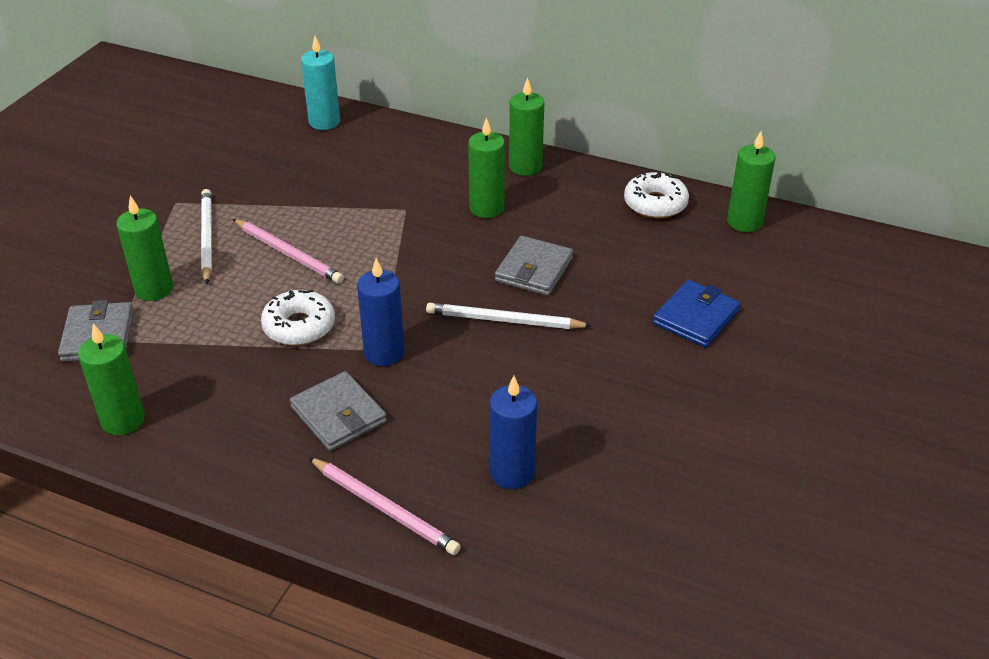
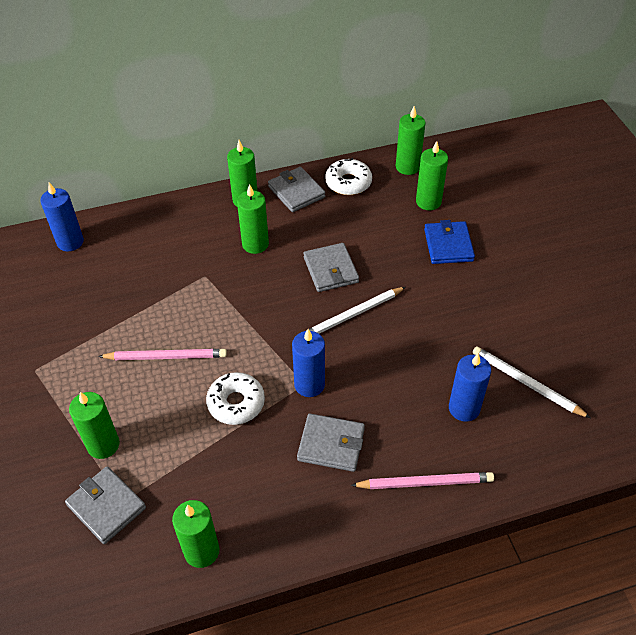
camera: 40 degrees left, 10 degrees up
white pencil [201,189,212,284] -> white pencil moved to [473,346,591,418]
turquoise candle [301,36,340,130] -> blue candle [40,183,84,252]
none -> grey wallet [268,167,325,212]
none -> green candle [416,141,448,210]

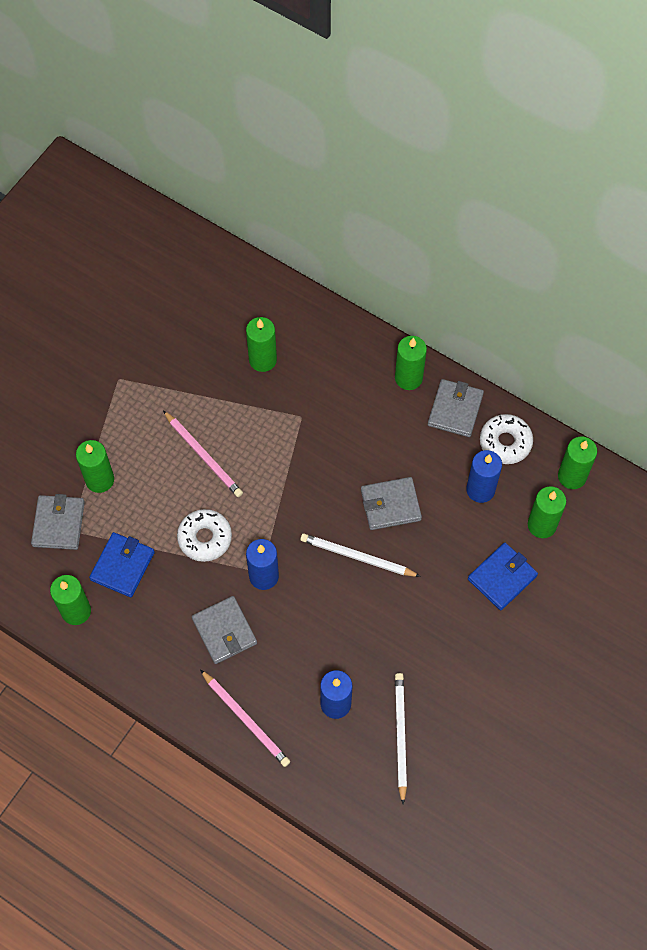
camera: 50 degrees right, 15 degrees up
blue candle [40,183,84,252] -> blue candle moved to [466,450,502,503]
green candle [237,184,269,254] -> green candle moved to [246,317,277,372]
grey wallet [303,243,359,292] -> grey wallet turned 45 degrees clockwise [361,477,422,530]
none -> blue wallet [89,532,155,597]

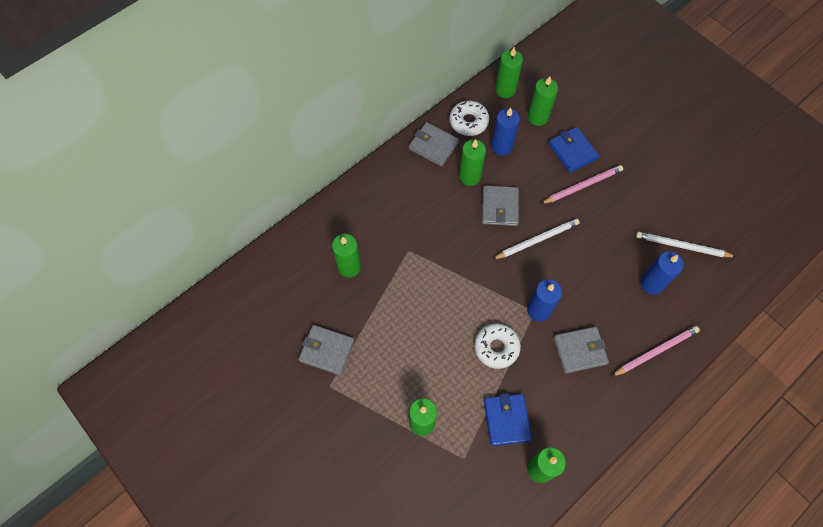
camera: 75 degrees left, 0 degrees up
grey wallet [31,494,85,550] -> grey wallet moved to [298,325,354,375]
blue wallet [89,532,155,597] -> blue wallet turned 45 degrees clockwise [484,394,532,446]
pink pencil [163,410,243,497] -> pink pencil moved to [541,165,623,204]
white pencil [300,533,421,577] -> white pencil turned 150 degrees counterclockwise [492,218,580,260]
green candle [395,336,427,390] -> green candle moved to [459,139,486,186]

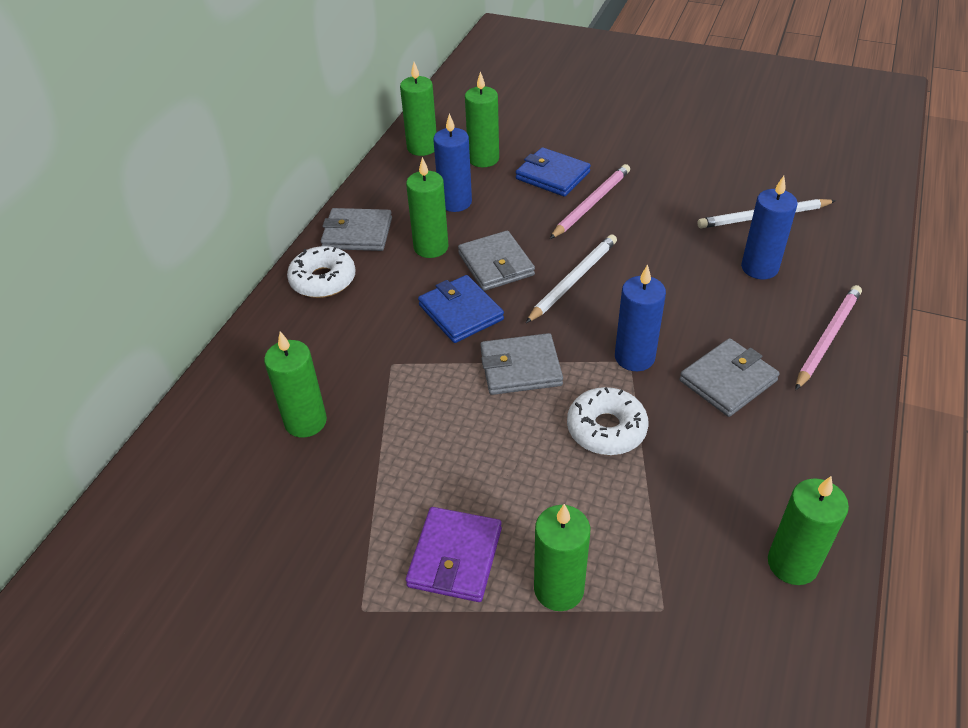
camera: 25 degrees left, 20 degrees down
grey wallet [298,325,354,375] -> grey wallet moved to [480,333,563,395]
white donut [449,101,489,136] -> white donut moved to [287,246,355,298]
blue wallet [484,394,532,446] -> blue wallet moved to [418,275,504,343]
none -> purple wallet [406,507,502,602]

